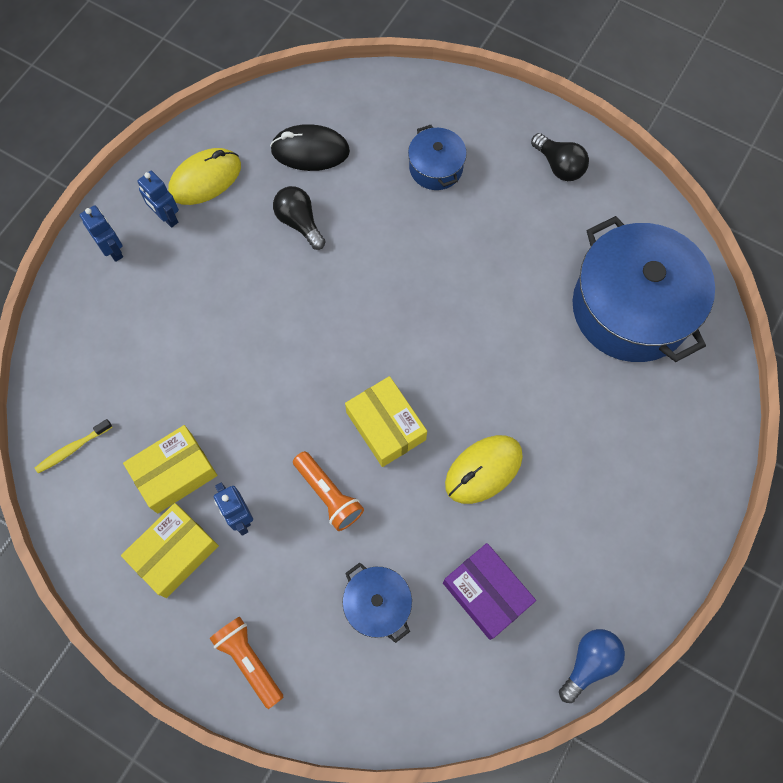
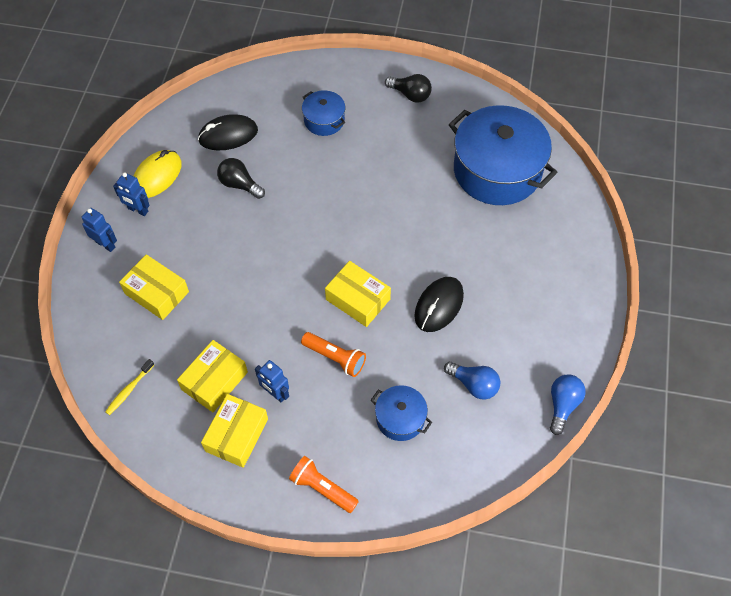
camera: 20 degrees left, 10 degrees down
purple box [443,543,536,640] -> blue light bulb [444,362,500,400]
yellow mouse [445,435,523,504] -> black mouse [414,277,464,332]
none -> yellow box [119,254,189,320]

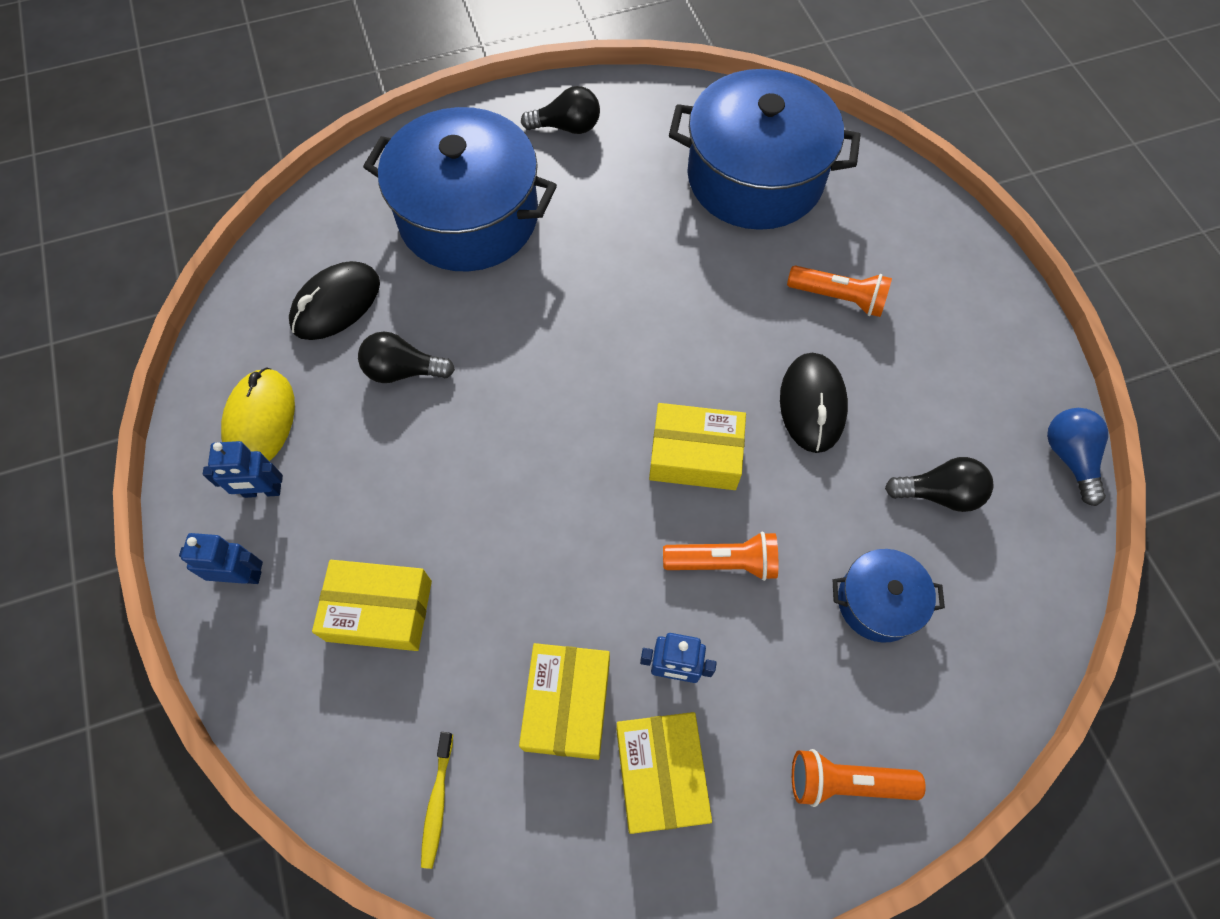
camera: 30 degrees left, 5 degrees up
blue pot [302,90,345,136] -> blue pot [363,107,557,271], size x2.10
blue light bulb [444,362,500,400] -> black light bulb [885,457,993,512]
none -> orange flashlight [787,265,892,317]

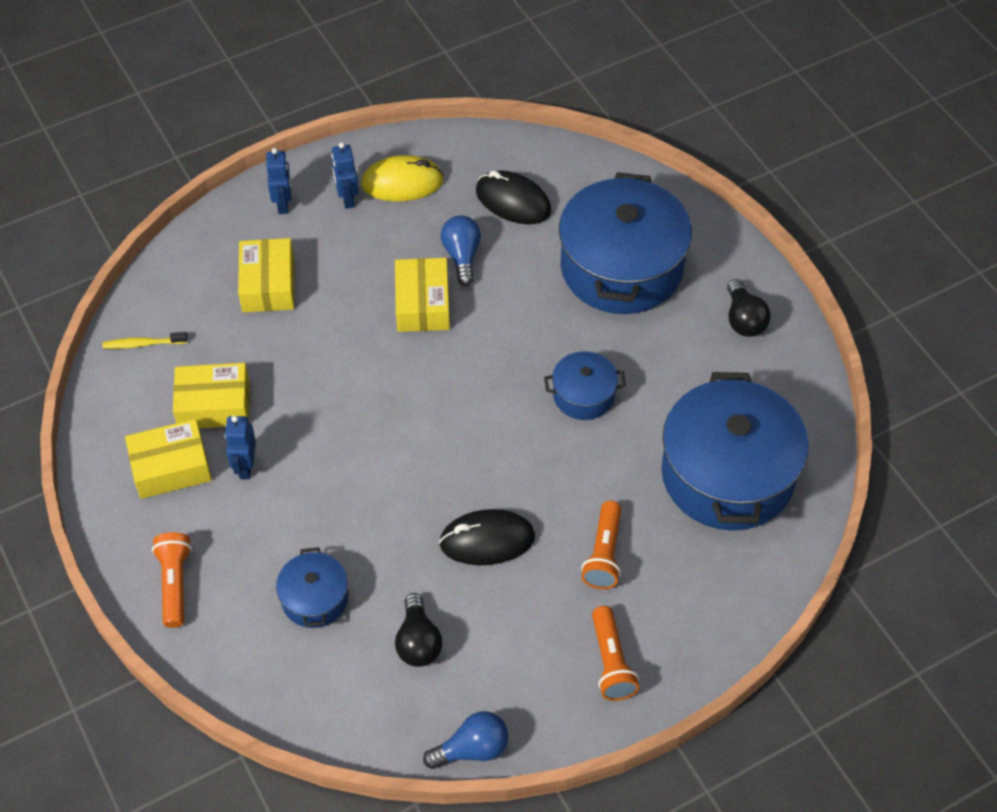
camera: 80 degrees right, 10 degrees down
black light bulb [358,332,455,383] -> blue light bulb [441,215,481,286]
yellow box [649,403,746,490] -> yellow box moved to [395,258,450,332]
orange flashlight [663,532,778,581] -> orange flashlight moved to [592,606,639,701]
none -> blue pot [544,351,626,420]

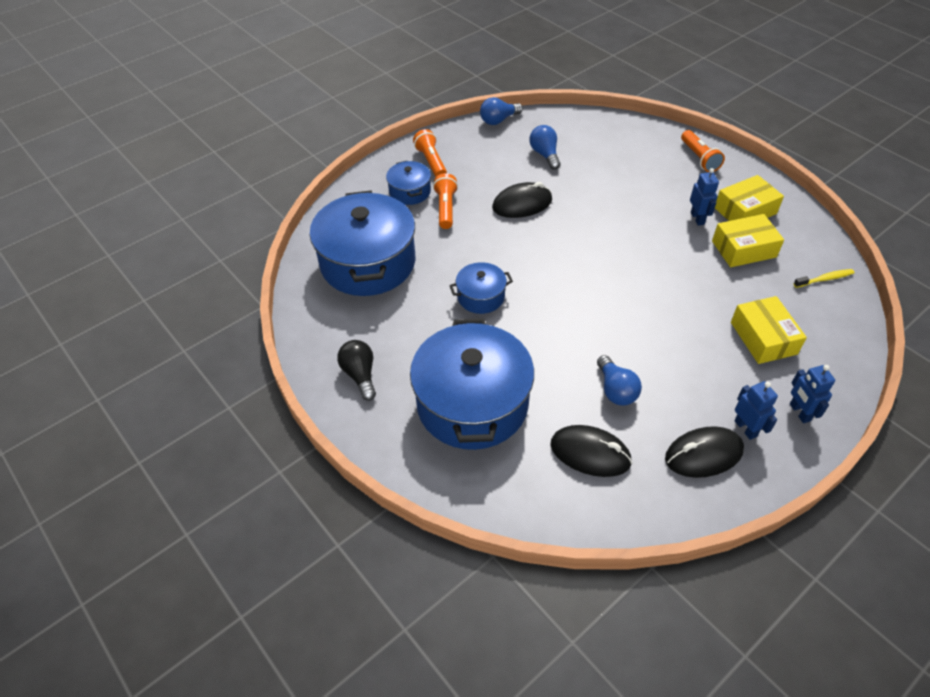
camera: 170 degrees right, 5 degrees down
blue pot [276,547,348,628] -> blue pot moved to [386,161,431,205]
yellow mouse [361,155,444,201] -> black mouse [665,426,744,478]
yellow box [395,258,450,332] -> none
black light bulb [395,593,442,667] -> blue light bulb [529,125,560,170]

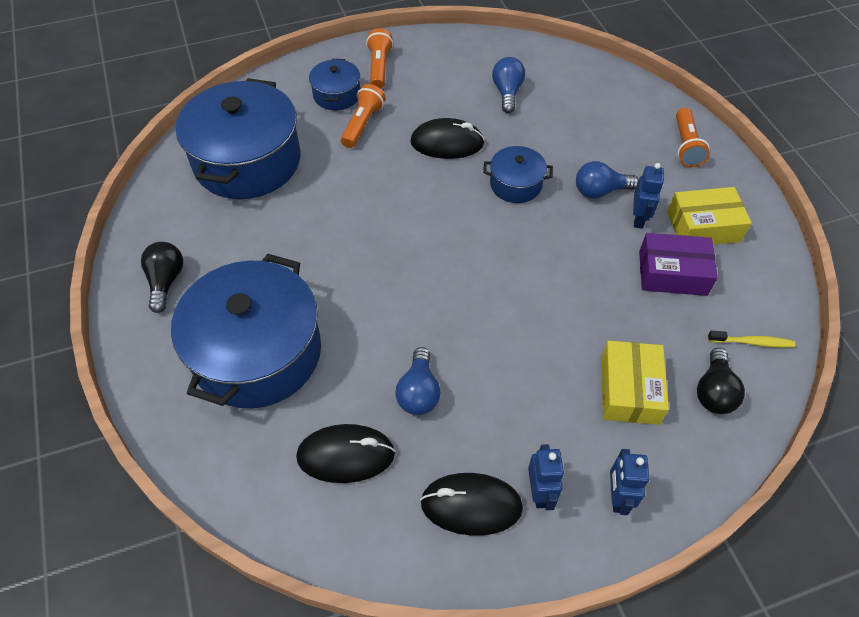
camera: 20 degrees right, 5 degrees up
blue pot [449,262,513,314] -> blue pot moved to [483,146,553,203]
blue light bulb [480,97,523,125] -> blue light bulb moved to [576,161,639,199]
black mouse [550,425,632,477] -> black mouse turned 45 degrees counterclockwise [296,424,395,483]
yellow box [712,214,784,267] -> purple box [639,233,718,296]
none -> black light bulb [697,348,745,414]

